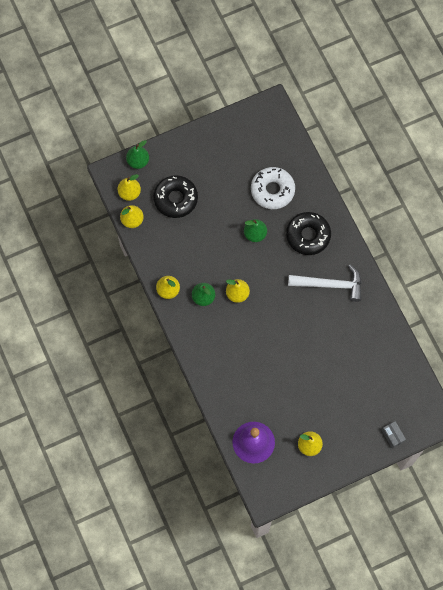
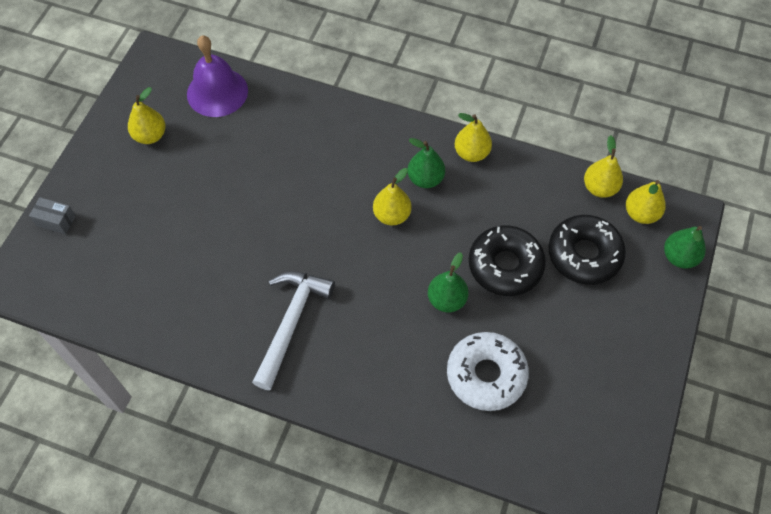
camera: 135 degrees right, 10 degrees down
black donut [286,212,331,255] -> black donut moved to [469,225,546,296]
white hammer [288,265,362,302] -> white hammer turned 150 degrees clockwise [252,271,335,390]

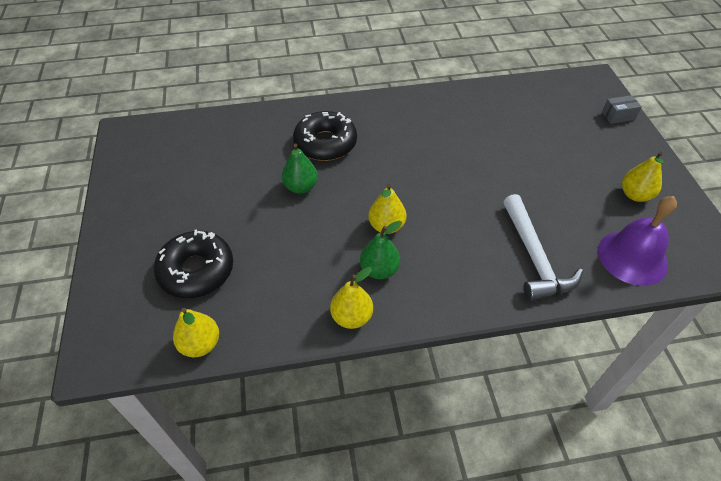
camera: 150 degrees right, 10 degrees down
white hammer [252,271,335,390] -> white hammer moved to [503,194,583,301]
white donut [447,332,529,411] -> none
black donut [469,225,546,296] -> black donut moved to [293,111,357,161]
yellow pear [626,180,666,224] -> none
green pear [664,226,706,269] -> none

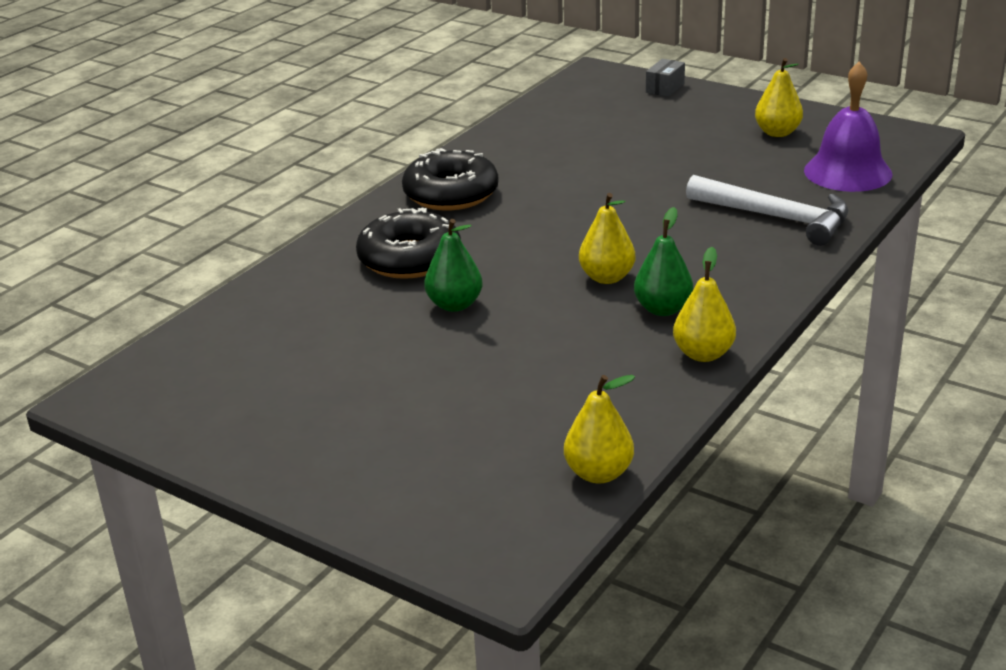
camera: 45 degrees left, 20 degrees down
black donut [154,230,233,298] -> black donut moved to [402,148,498,210]

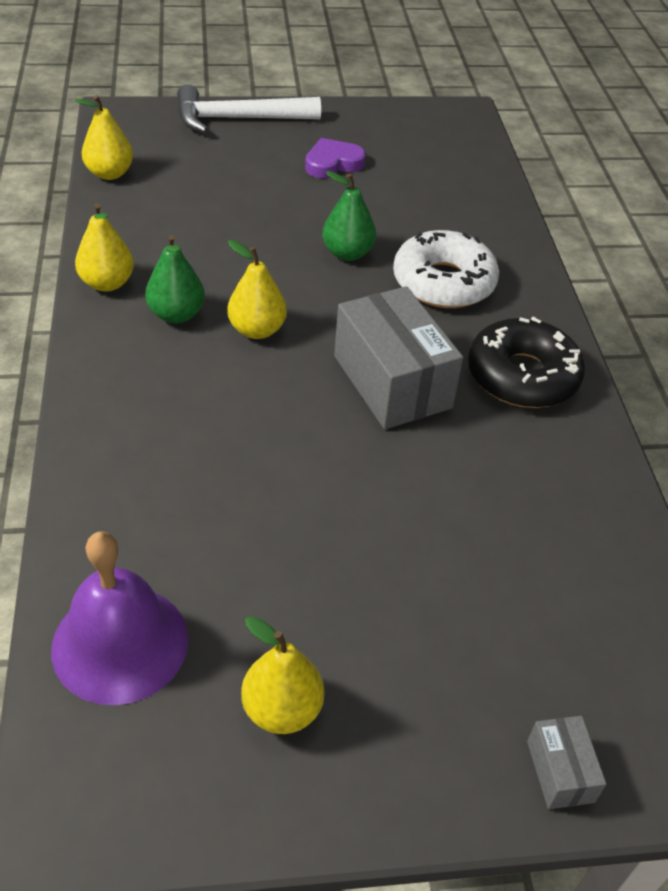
camera: 135 degrees right, 15 degrees up
black donut [356,207,461,279] -> white donut [393,230,499,308]
white hammer [686,175,848,246] -> white hammer moved to [177,84,321,133]
none -> purple heart [305,138,366,178]
none -> grey box [334,286,463,429]

